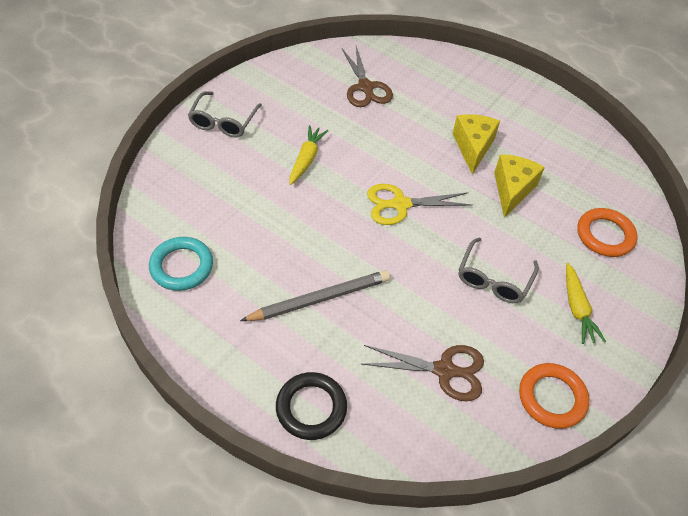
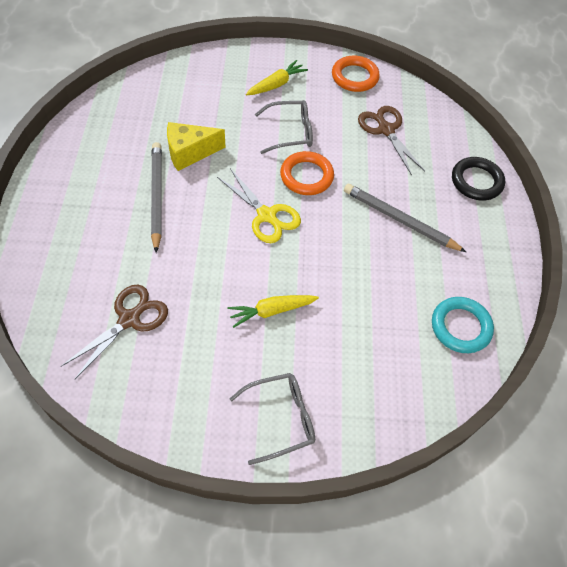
camera: 125 degrees left, 5 degrees up
yellow cheese [453,114,500,175] -> grey pencil [151,142,162,253]
orange ring [577,208,637,257] -> orange ring moved to [280,151,334,195]

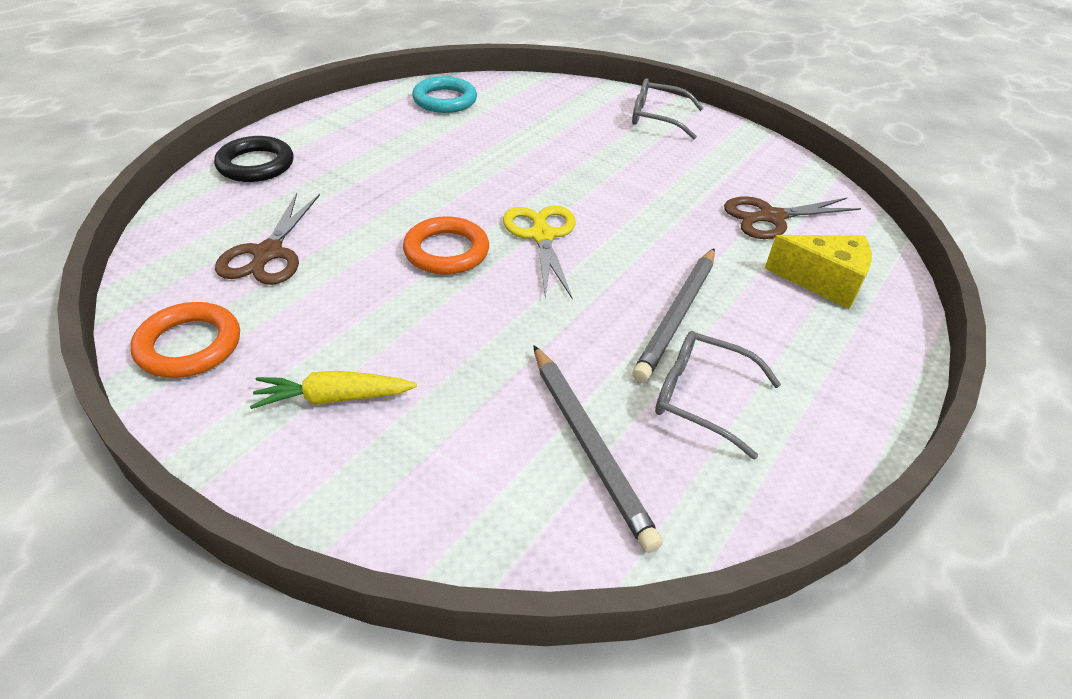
camera: 145 degrees left, 15 degrees down
yellow cheese [167,122,226,171] -> yellow cheese moved to [764,235,872,309]
yellow carrot [227,295,319,328] -> none
grey glasses [255,100,313,154] -> grey glasses moved to [655,331,781,460]
grey pencil [344,184,466,252] -> grey pencil moved to [533,345,663,553]

